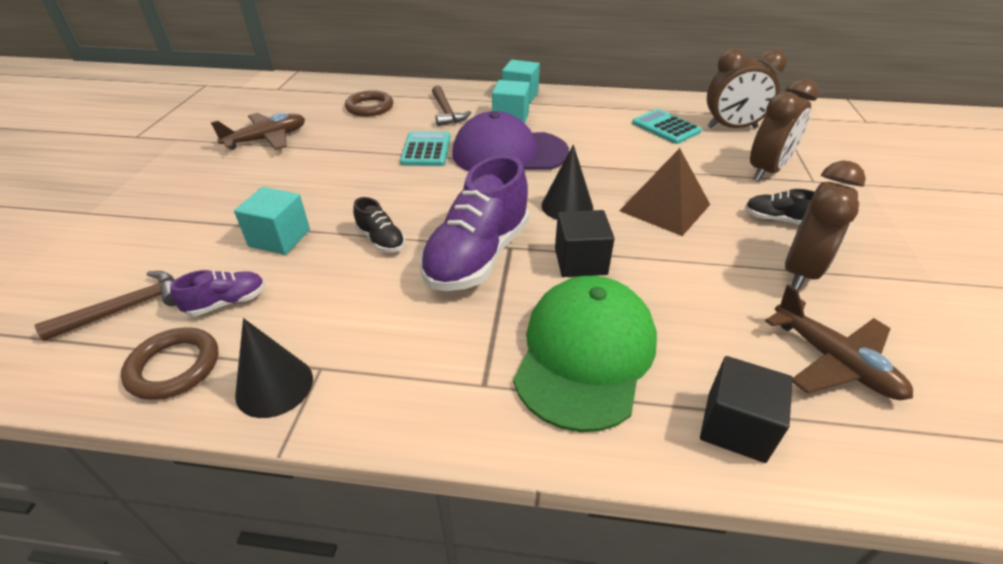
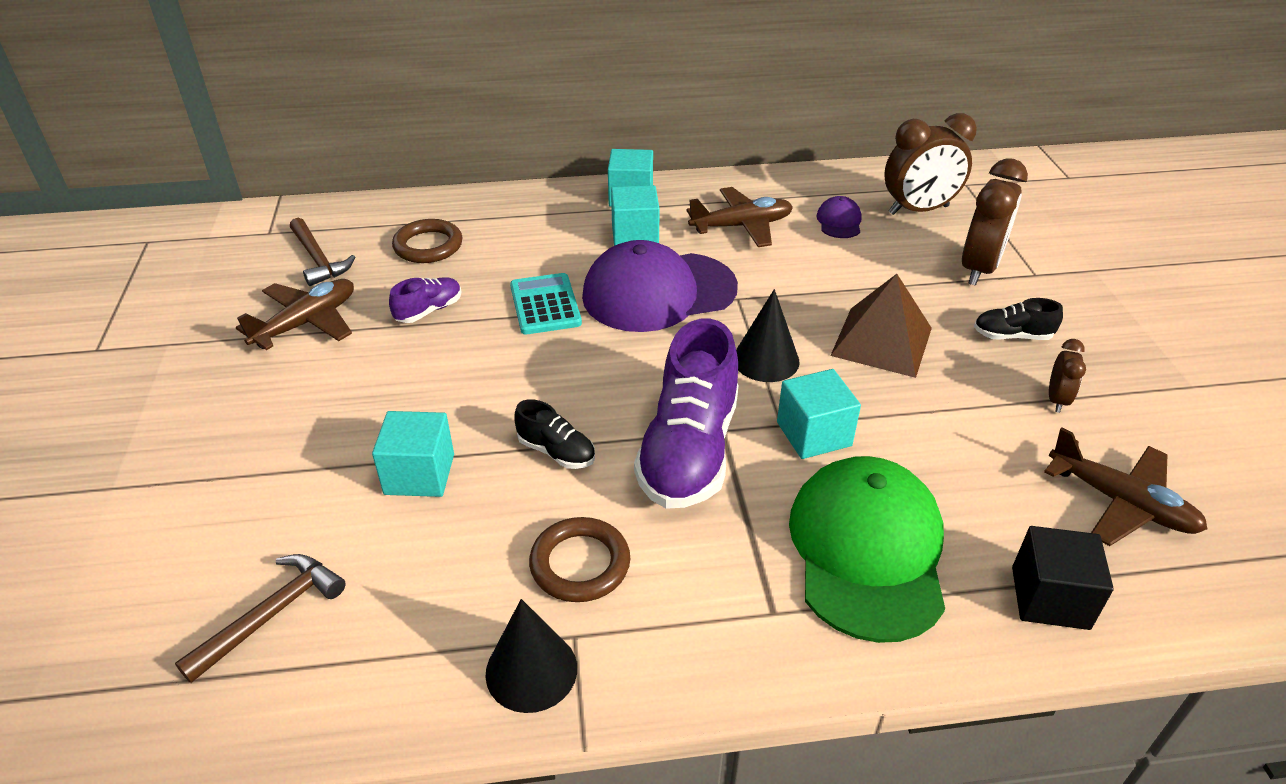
camera: 15 degrees left, 0 degrees up
brown ring [121,327,218,400] -> brown ring moved to [529,517,630,602]
purple shoe [170,270,265,316] -> purple shoe moved to [389,277,461,323]
brown hammer [432,86,471,126] -> brown hammer moved to [290,218,355,286]
black cube [555,210,615,277] -> turquoise cube [777,369,861,459]
turquoise calculator [632,109,702,144] -> purple cap [816,196,862,238]
brown clock [785,160,866,291] -> brown clock [1049,339,1086,413], size x0.51
none -> brown plane [686,187,793,247]

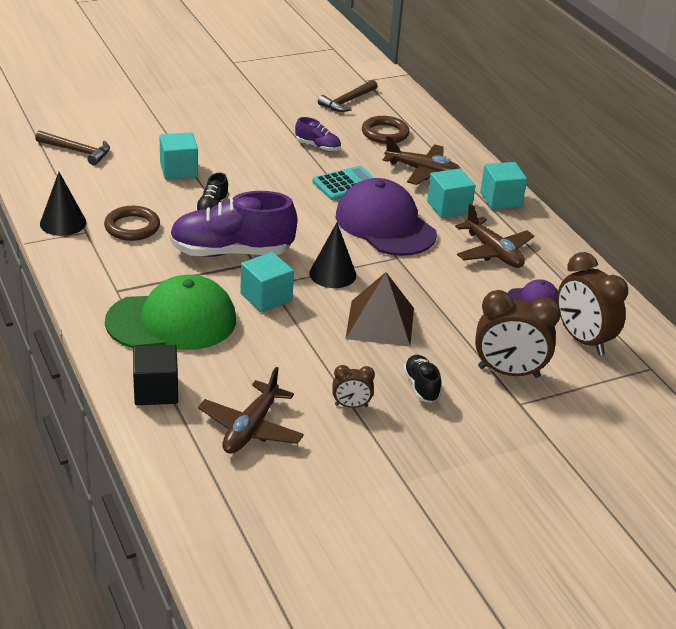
camera: 70 degrees right, 5 degrees down
brown plane [236,279,354,350] -> brown plane moved to [382,136,460,185]

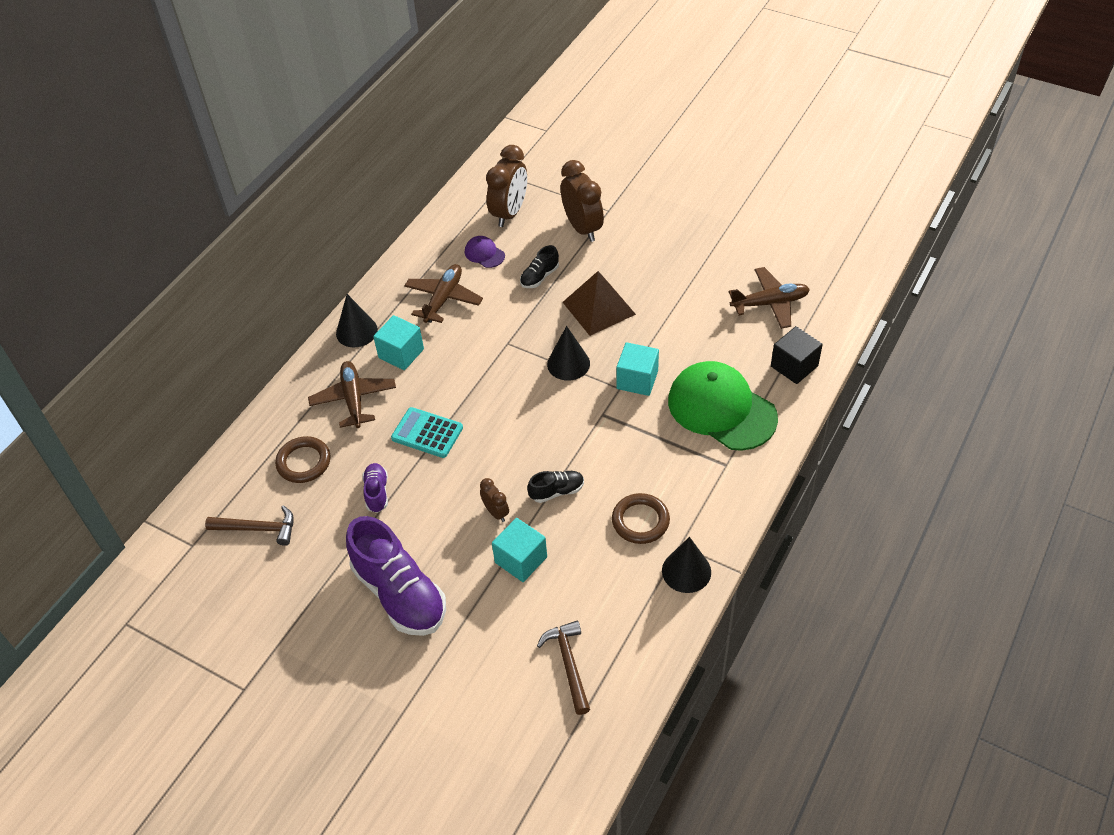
camera: 120 degrees left, 15 degrees up
purple shoe [169,191,297,257] -> purple shoe moved to [346,516,446,636]
brown clock [332,365,375,408] -> brown clock moved to [480,478,509,522]
purple cap [335,178,437,256] -> none
black shoe [403,355,441,403] -> black shoe moved to [520,245,559,288]
turquoise cube [480,162,527,209] -> black cone [336,294,378,347]

